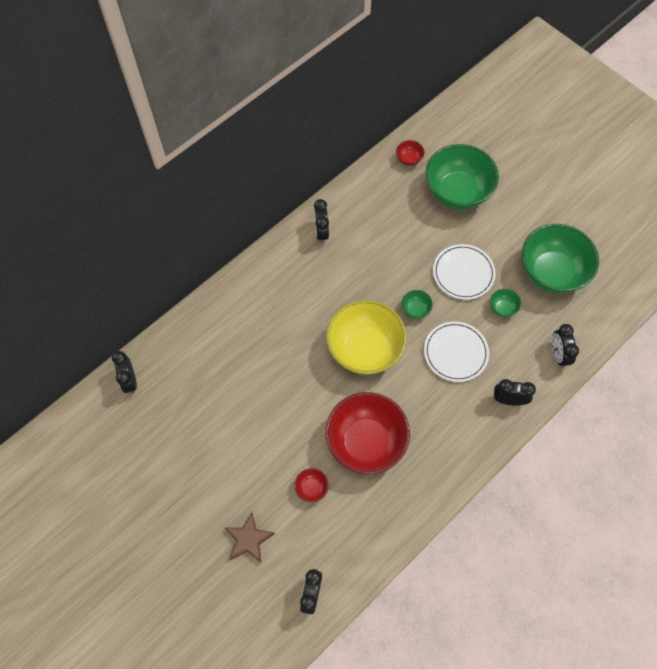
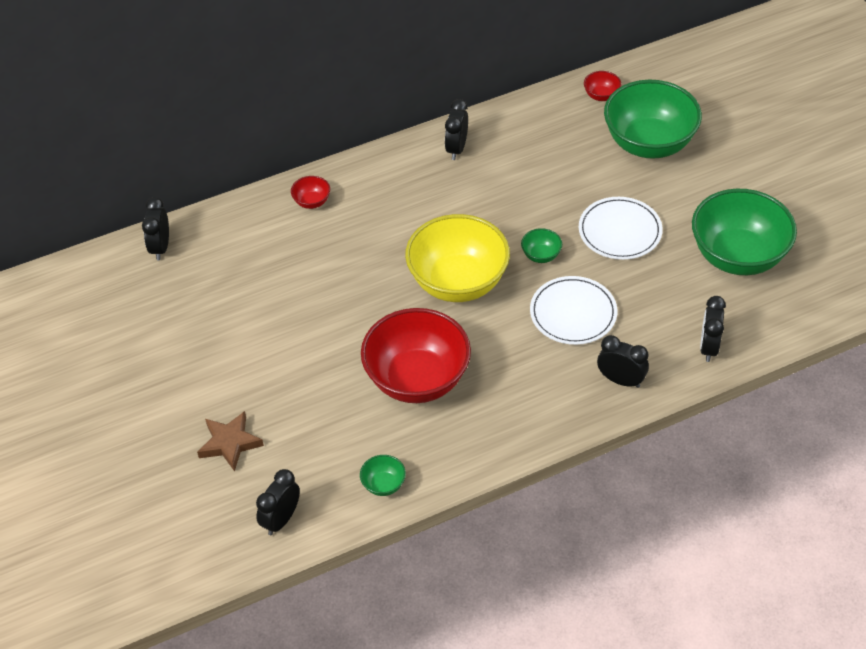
camera: 20 degrees right, 15 degrees down
red bowl [294,468,329,502] -> red bowl moved to [291,176,330,209]
green bowl [490,289,521,317] -> green bowl moved to [360,455,406,496]

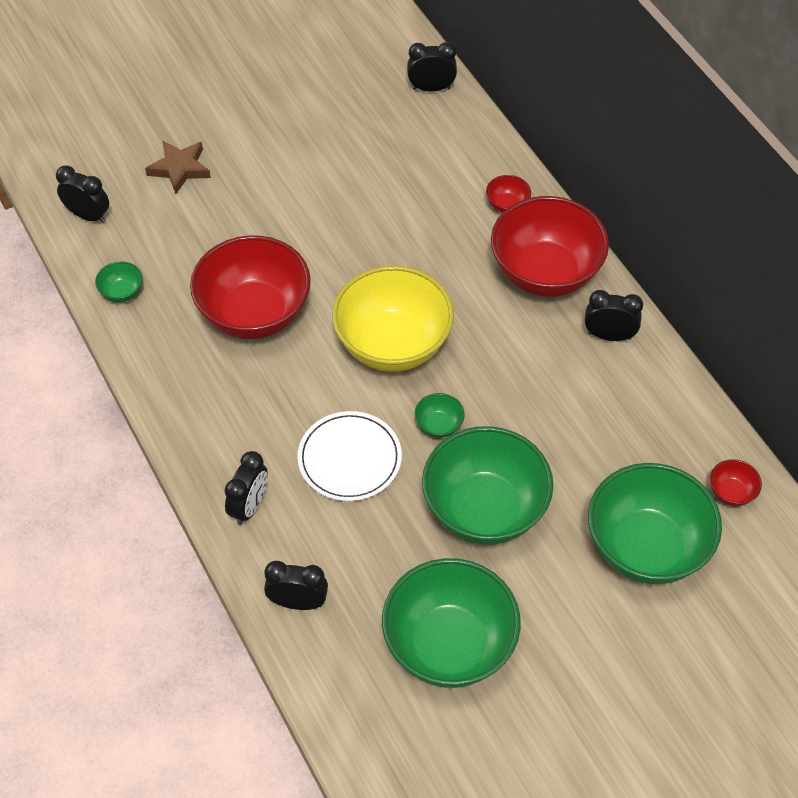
camera: 85 degrees right, 5 degrees up
white plate [579,197,663,260] -> green bowl [422,426,553,545]
none -> red bowl [491,196,609,297]

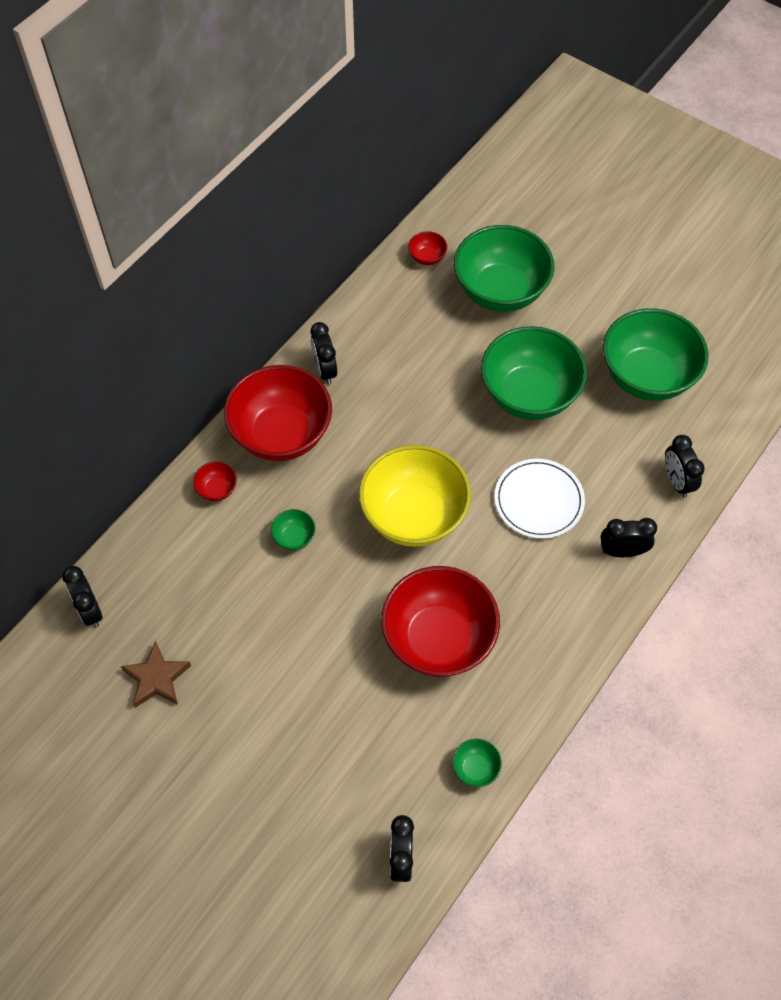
camera: 115 degrees left, 5 degrees up
brown star [145,140,211,194] -> brown star moved to [121,641,191,708]
green bowl [414,393,465,438] -> green bowl moved to [271,509,316,550]

